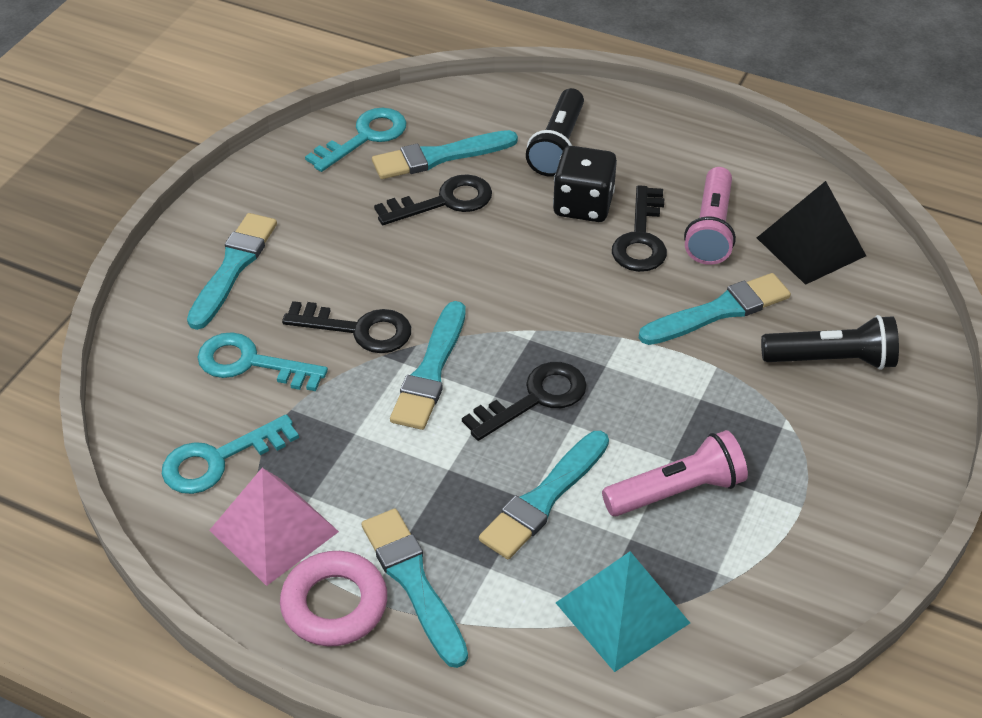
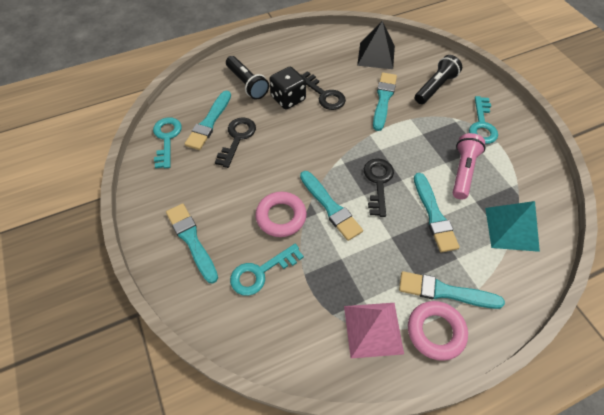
camera: 50 degrees left, 10 degrees up
turquoise key [162,414,299,494] -> turquoise key moved to [469,96,498,144]
black key [282,301,411,353] -> pink ring [255,192,307,237]
pink flashlight [684,167,736,265] -> none

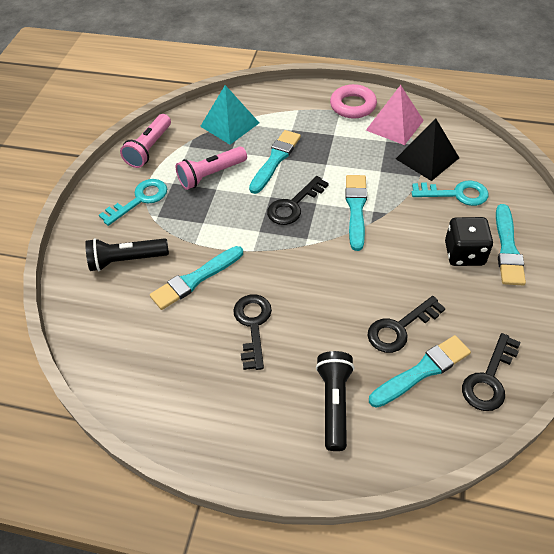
camera: 140 degrees left, 5 degrees down
turquoise key [153,117,182,168] -> black key [462,333,521,411]
pink ring [255,192,307,237] -> none
black dice [269,67,306,110] -> black dice moved to [445,217,493,266]
black pyramid [357,21,395,69] -> black pyramid moved to [396,118,459,181]
turquoise brush [399,271,505,309] -> none
none -> pink flashlight [120,114,171,168]

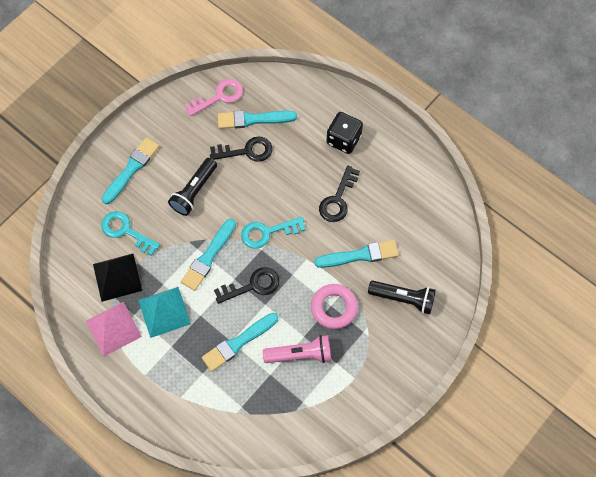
camera: 155 degrees left, 15 degrees up
turquoise key [99,179,167,226] -> turquoise key moved to [241,217,306,249]
pink flashlight [120,114,171,168] -> none
turquoise pyramid [200,85,259,145] -> turquoise pyramid moved to [138,287,191,338]
black flashlight [316,351,354,451] -> black flashlight moved to [168,158,217,216]
pink ring [330,84,377,118] -> pink ring moved to [311,284,358,329]
black dice [445,217,493,266] -> black dice moved to [326,112,363,154]
black key [462,333,521,411] -> pink key [184,79,243,116]

